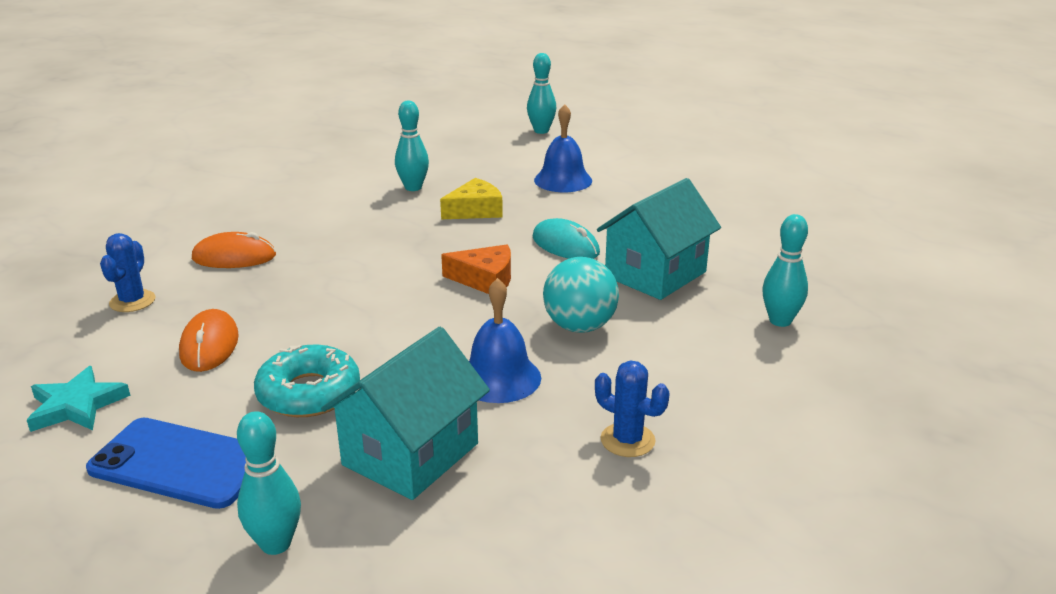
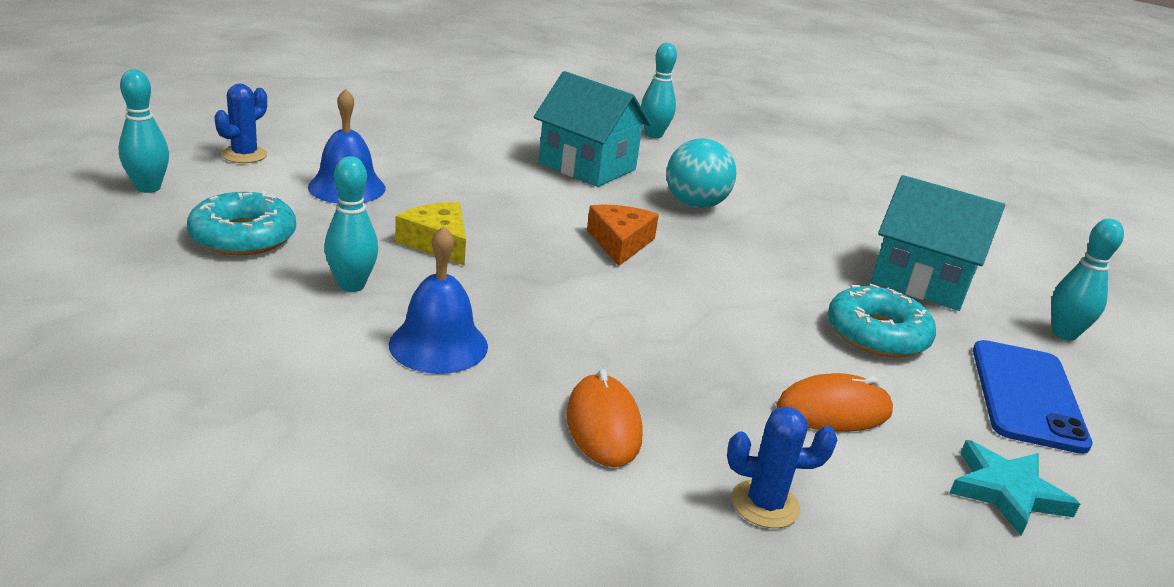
camera: 100 degrees left, 0 degrees up
blue bell [469,278,541,403] -> blue bell moved to [389,226,488,374]
turquoise mouse [533,218,600,259] -> none
blue cactus [595,361,670,457] -> blue cactus moved to [214,84,267,163]
none -> turquoise donut [187,191,296,255]

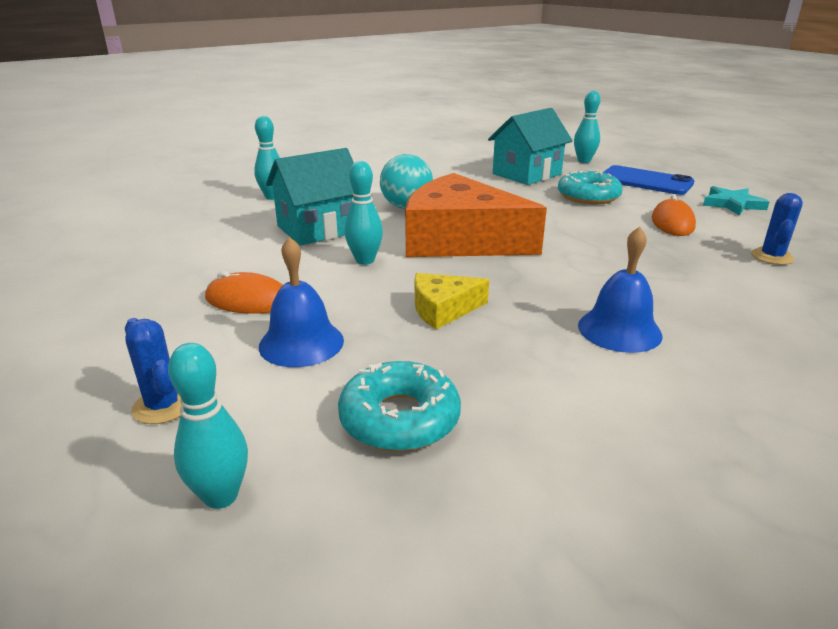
camera: 65 degrees left, 0 degrees up
turquoise bowling pin [324,156,378,292] -> turquoise bowling pin moved to [344,161,383,265]
orange mouse [566,369,643,467] -> orange mouse moved to [205,271,283,314]
orange cheese [587,205,659,266] -> orange cheese [405,173,547,257], size x2.16

